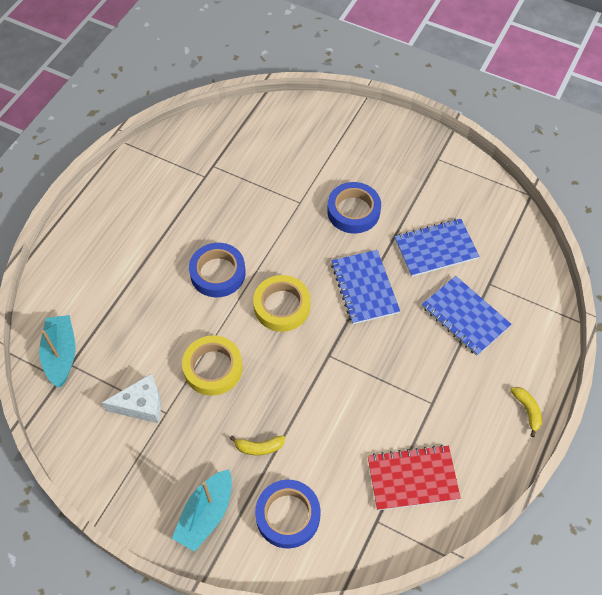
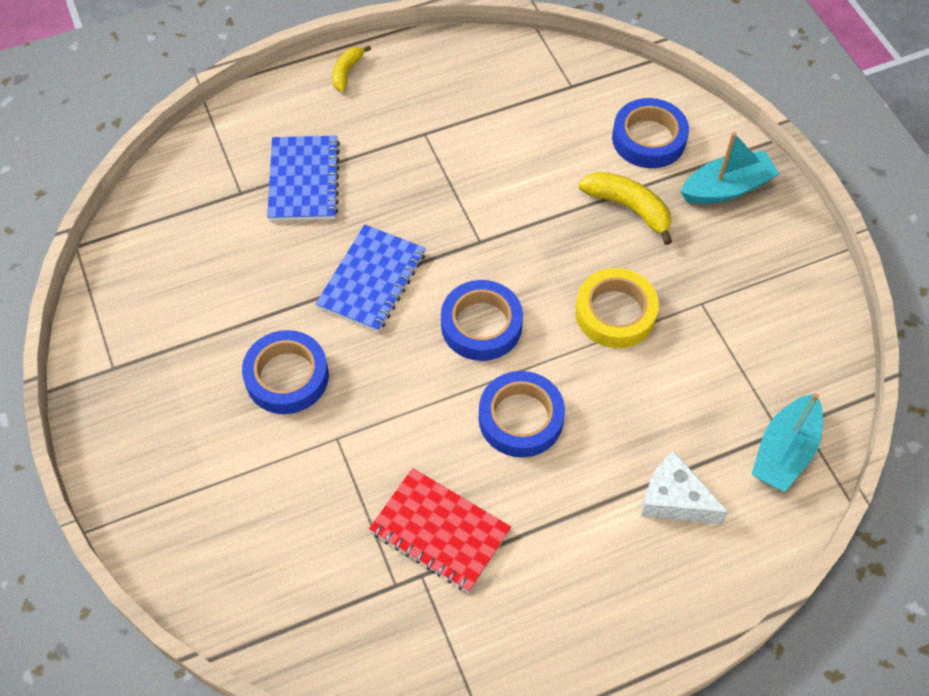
camera: 140 degrees left, 0 degrees up
white cheese [102,374,161,423] -> white cheese moved to [641,451,729,524]
yellow banana [229,436,285,455] -> yellow banana [578,172,672,245], size x1.63
yellow tape [253,275,310,332] -> blue tape [441,280,523,361]
red notebook [368,445,461,510] -> red notebook moved to [369,468,511,592]
blue notebook [395,219,480,277] -> none

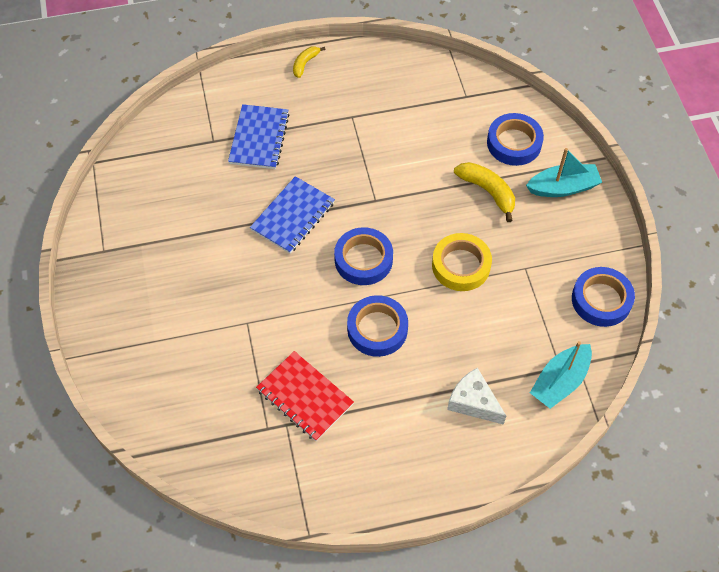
camera: 10 degrees right, 0 degrees up
blue tape [242,330,329,414] -> blue tape moved to [572,267,635,327]

